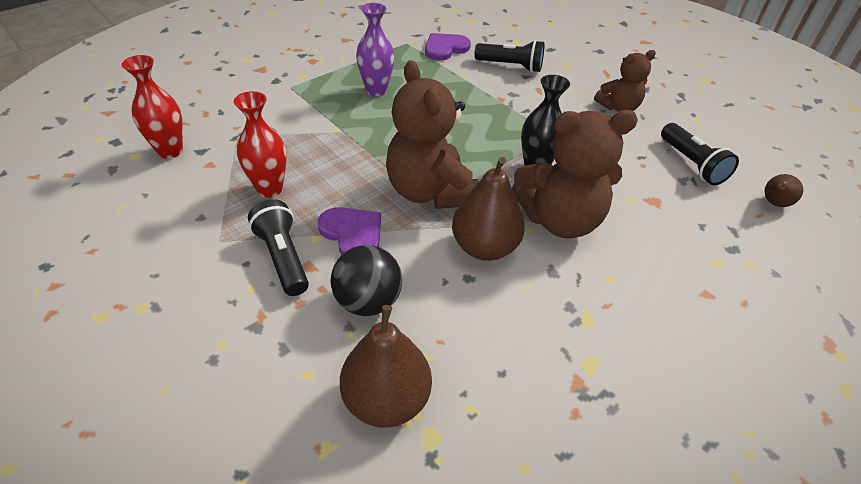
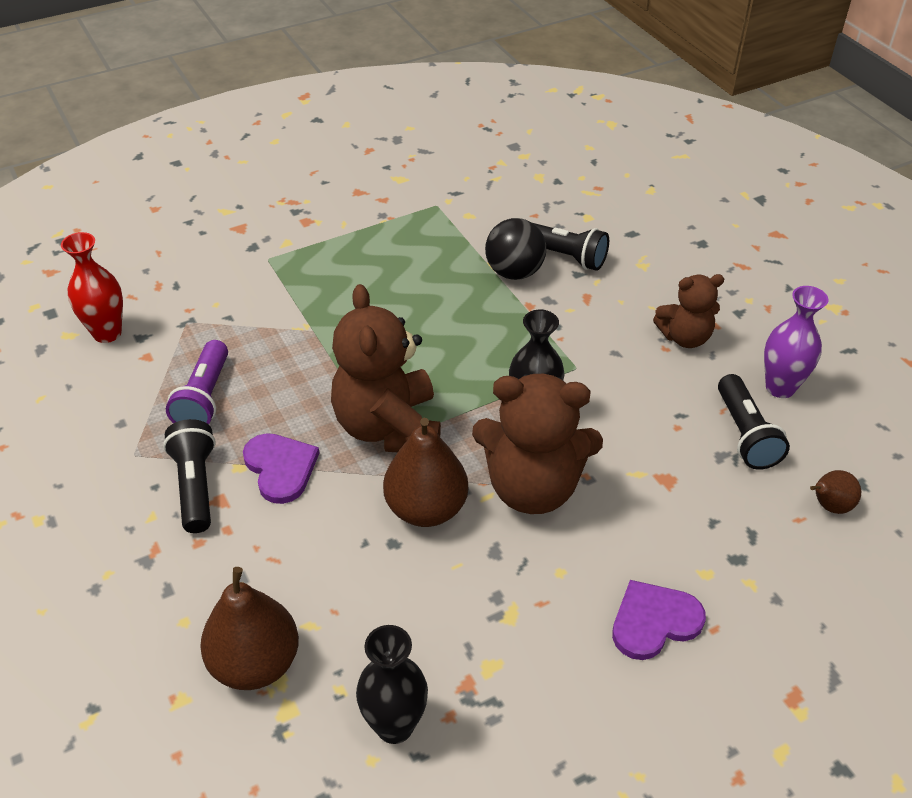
camera: 15 degrees right, 0 degrees up
red vase [234,91,287,198] -> purple flashlight [166,340,228,425]
black ball [330,245,402,316] -> black ball moved to [485,218,546,280]
purple vase [356,3,395,96] -> purple vase moved to [764,286,828,398]
purple heart [425,33,471,61] -> purple heart moved to [612,580,706,660]
none -> black vase [356,625,428,744]

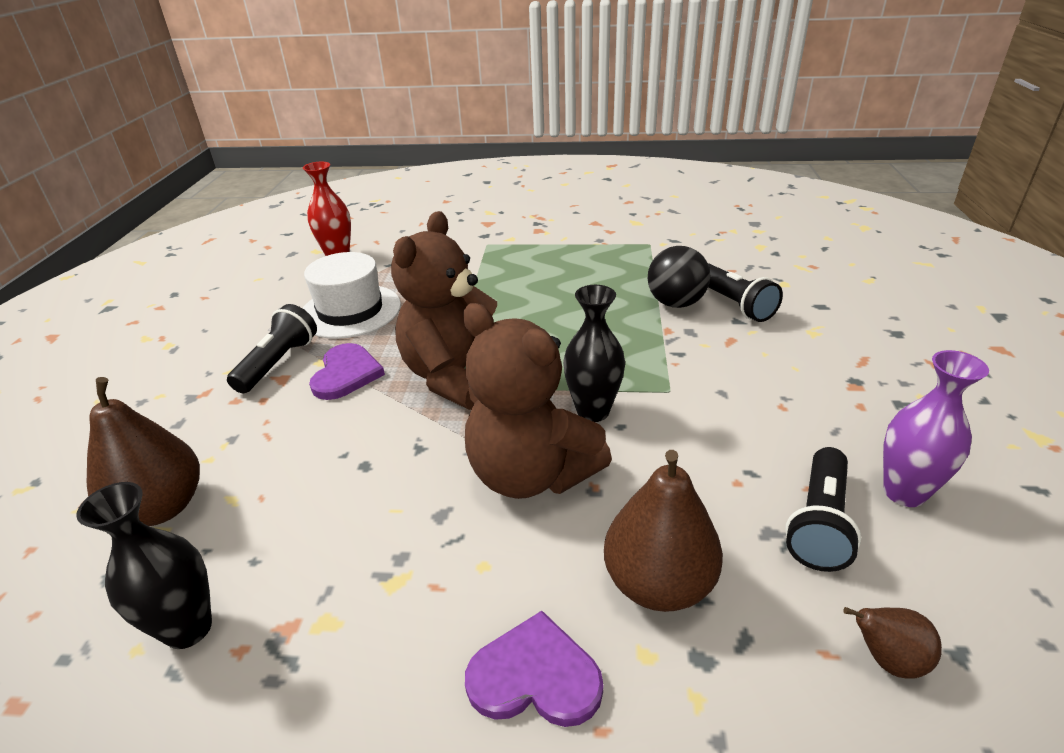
camera: 35 degrees right, 10 degrees down
purple flashlight [166,340,228,425] -> white hat [303,252,401,339]
brown pear [383,418,468,527] -> brown pear moved to [604,450,723,612]
brown teddy bear [653,274,724,348] -> none

